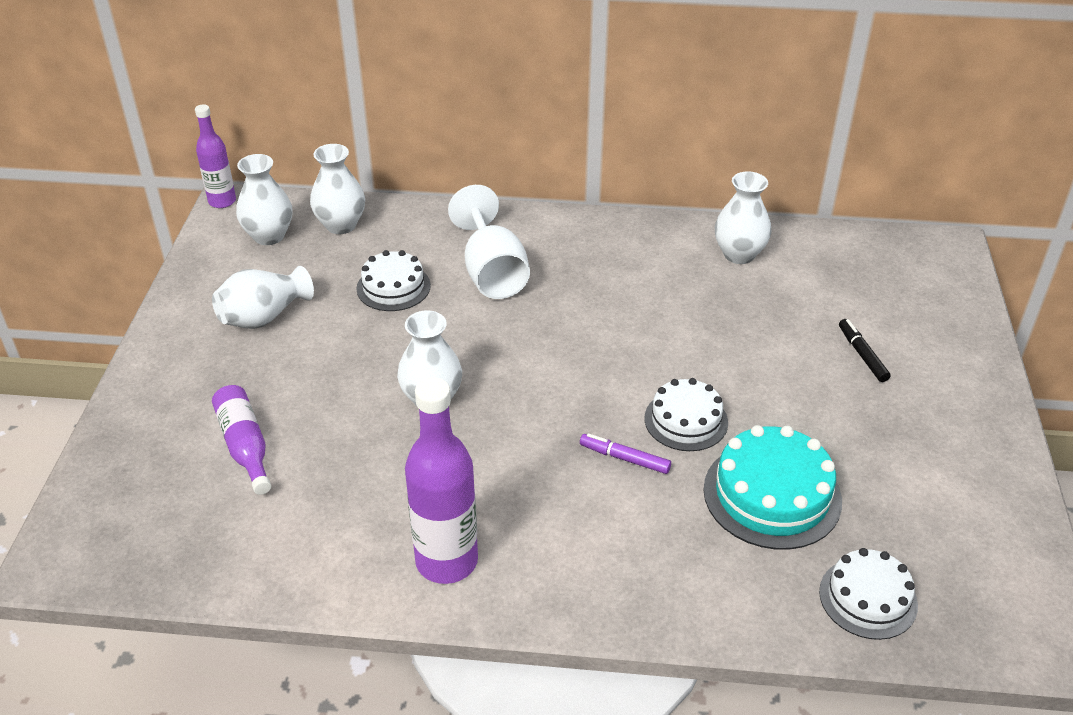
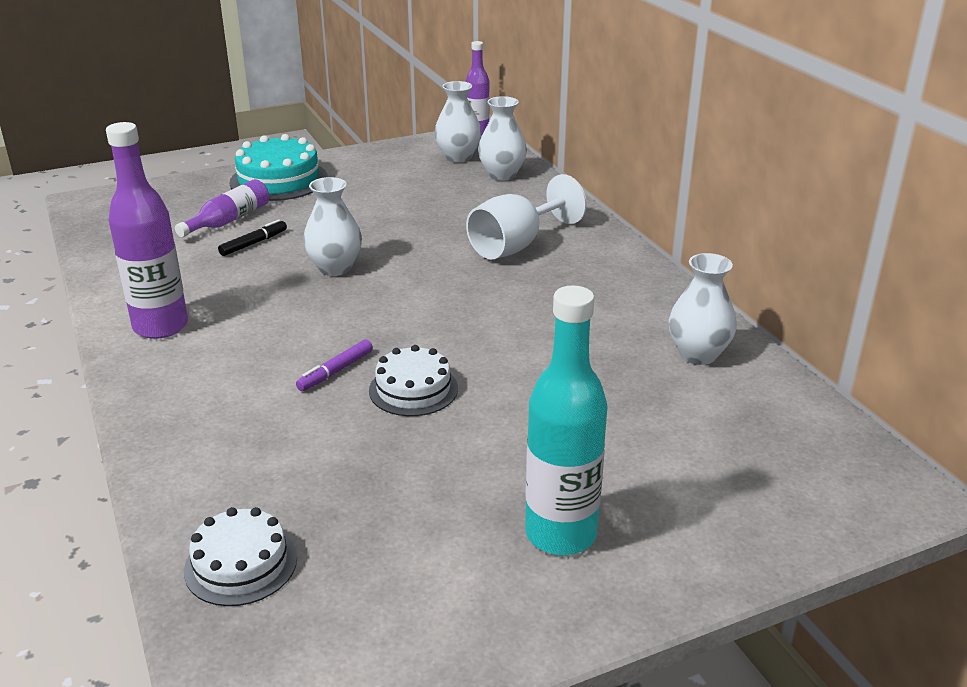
camera: 60 degrees right, 10 degrees down
white vase [212,266,314,329] -> none
white cake [356,250,431,311] -> none
purple marker [580,433,671,474] -> purple marker turned 135 degrees counterclockwise [296,339,373,391]
turquoise cake [704,425,842,550] -> turquoise cake moved to [229,134,328,201]
black marker [839,319,890,382] -> black marker moved to [218,219,287,256]
none -> turquoise bottle [525,286,608,555]

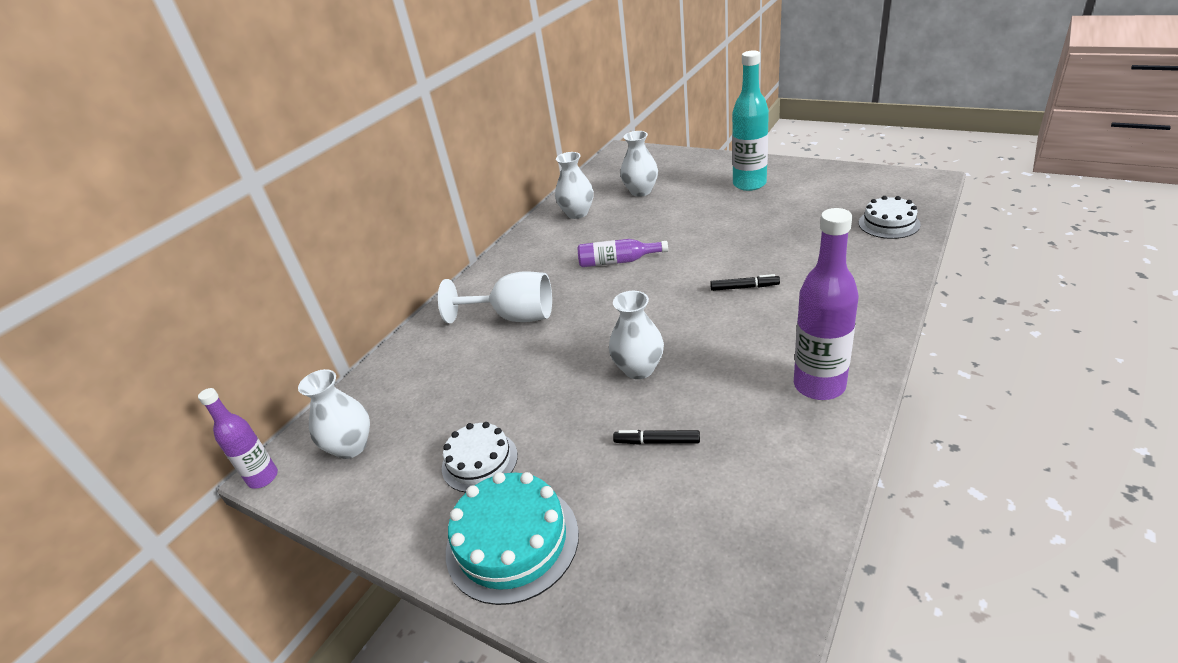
camera: 120 degrees left, 5 degrees up
purple bottle [175,179,269,237] -> purple bottle moved to [578,239,668,267]
purple marker [296,339,373,391] -> black marker [710,274,780,291]
white cake [369,345,458,416] -> white cake moved to [442,422,518,493]
white vase [478,96,527,181] -> white vase moved to [620,131,658,197]

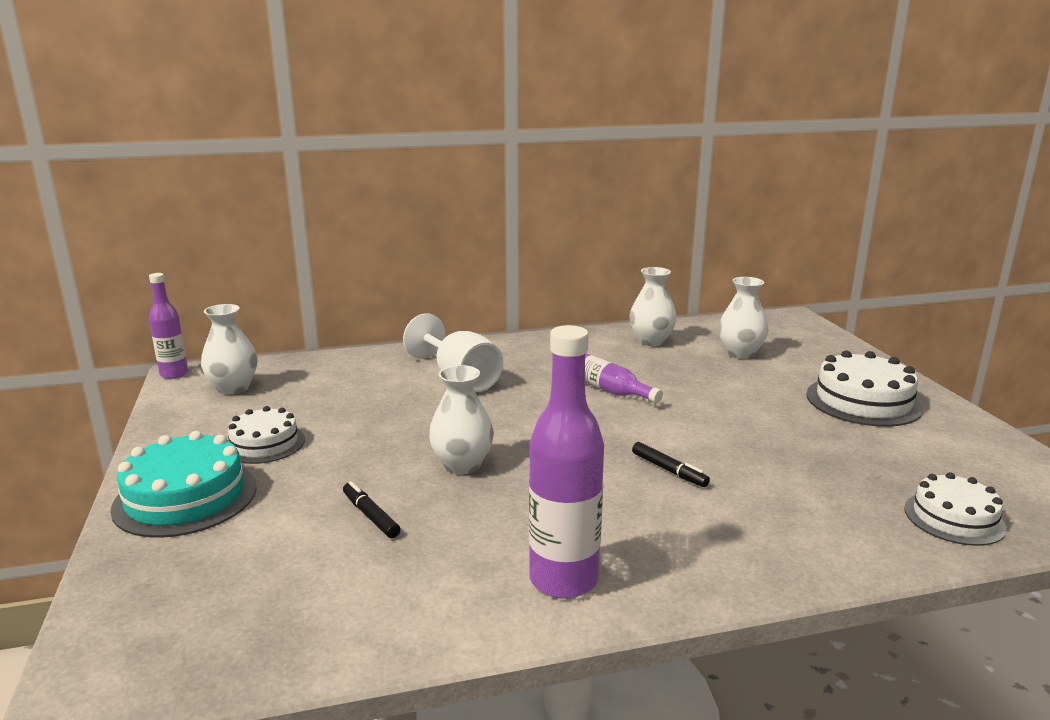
camera: 40 degrees right, 15 degrees down
turquoise bottle [732,51,769,191] -> white cake [806,350,923,427]

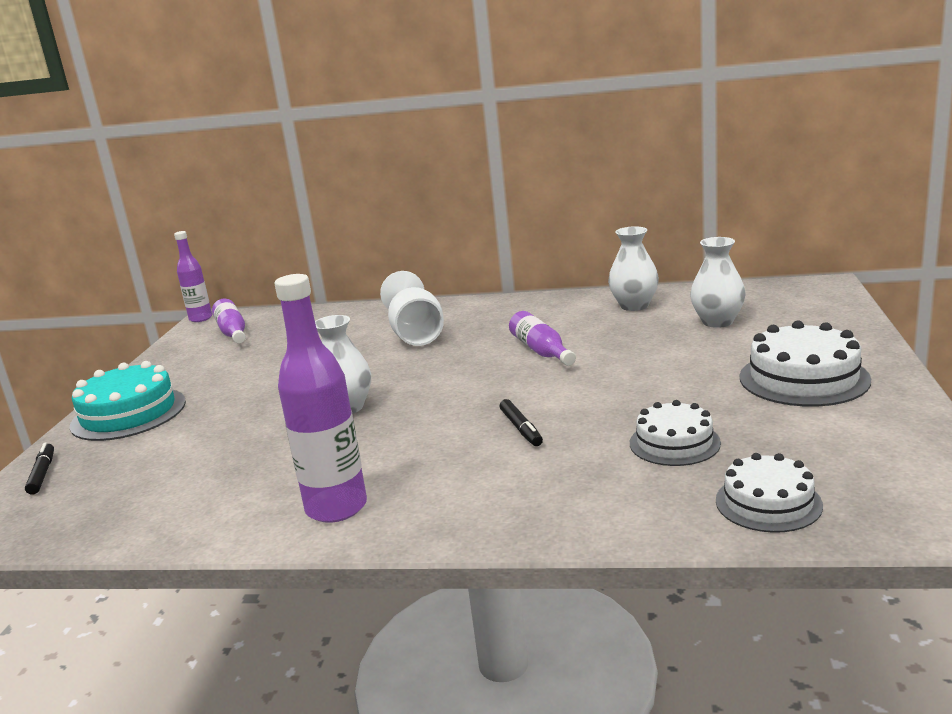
camera: 25 degrees right, 0 degrees up
white vase [201,304,258,395] -> purple bottle [212,299,246,344]
white cake [228,406,305,464] -> white cake moved to [630,400,721,466]
black marker [343,481,400,538] -> black marker moved to [25,442,54,495]

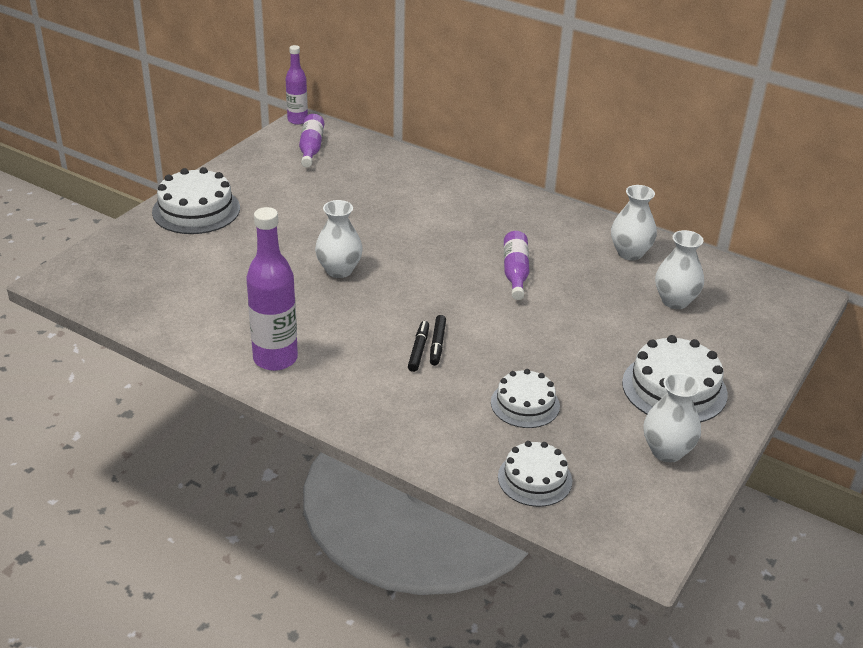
camera: 20 degrees right, 15 degrees up
black marker [25,442,54,495] -> black marker moved to [408,321,429,372]
turquoise cake [70,361,186,441] -> white cake [152,167,240,234]
white goblet [380,271,444,346] -> none
none -> white vase [644,373,701,462]

